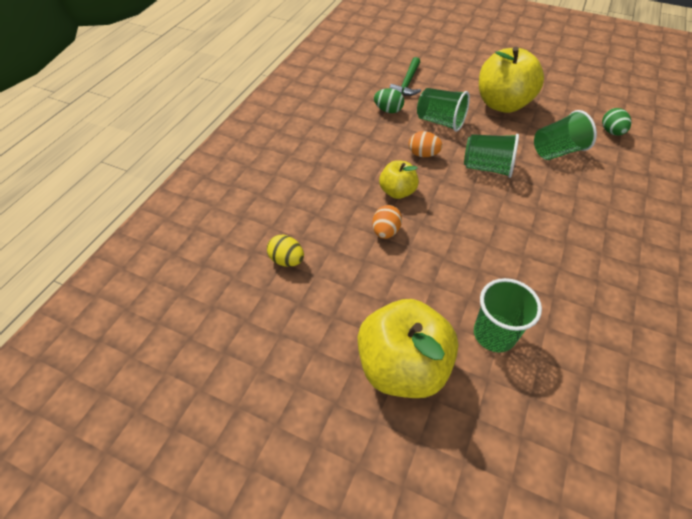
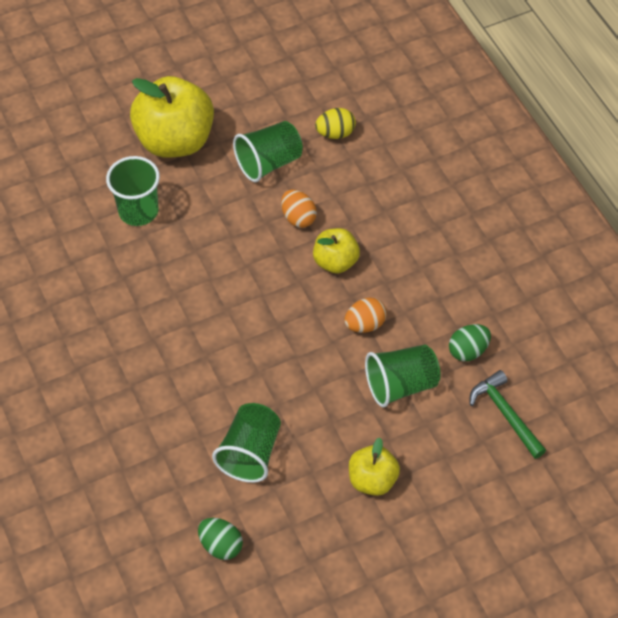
camera: 130 degrees right, 5 degrees up
green cup [464,134,519,178] -> green cup moved to [233,121,303,182]
yellow apple [479,47,544,113] -> yellow apple [349,438,400,496], size x0.54

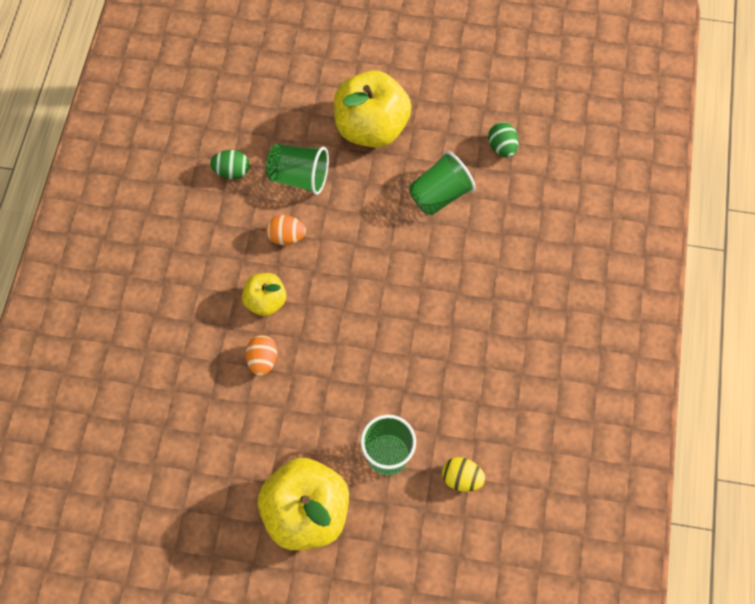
camera: 145 degrees left, 10 degrees up
green cup [233,121,303,182] -> none
yellow egg [315,108,356,139] -> yellow egg moved to [442,457,486,492]
yellow apple [349,438,400,496] -> yellow apple [334,70,411,148], size x1.87
green hammer [470,370,546,459] -> none

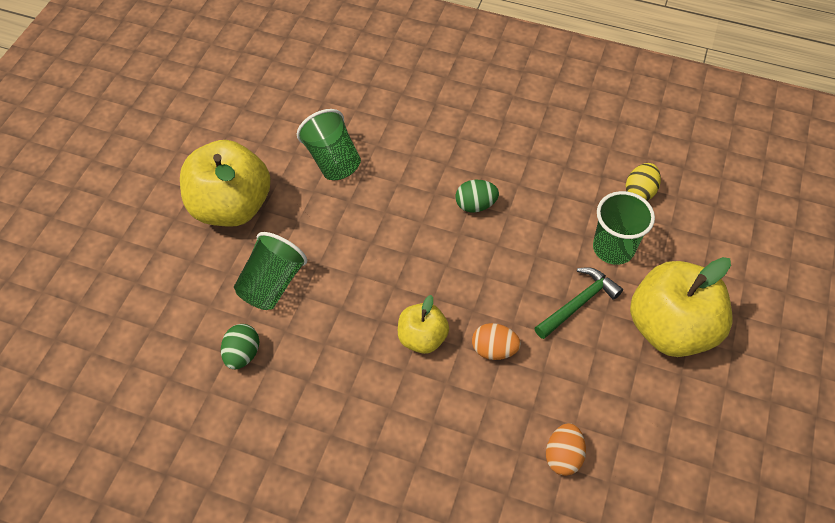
camera: 80 degrees left, 10 degrees down
orange egg [266,215,306,245] -> orange egg moved to [546,423,586,476]
green egg [488,122,519,158] -> green egg moved to [456,180,499,213]
none -> green hammer [535,267,623,339]

